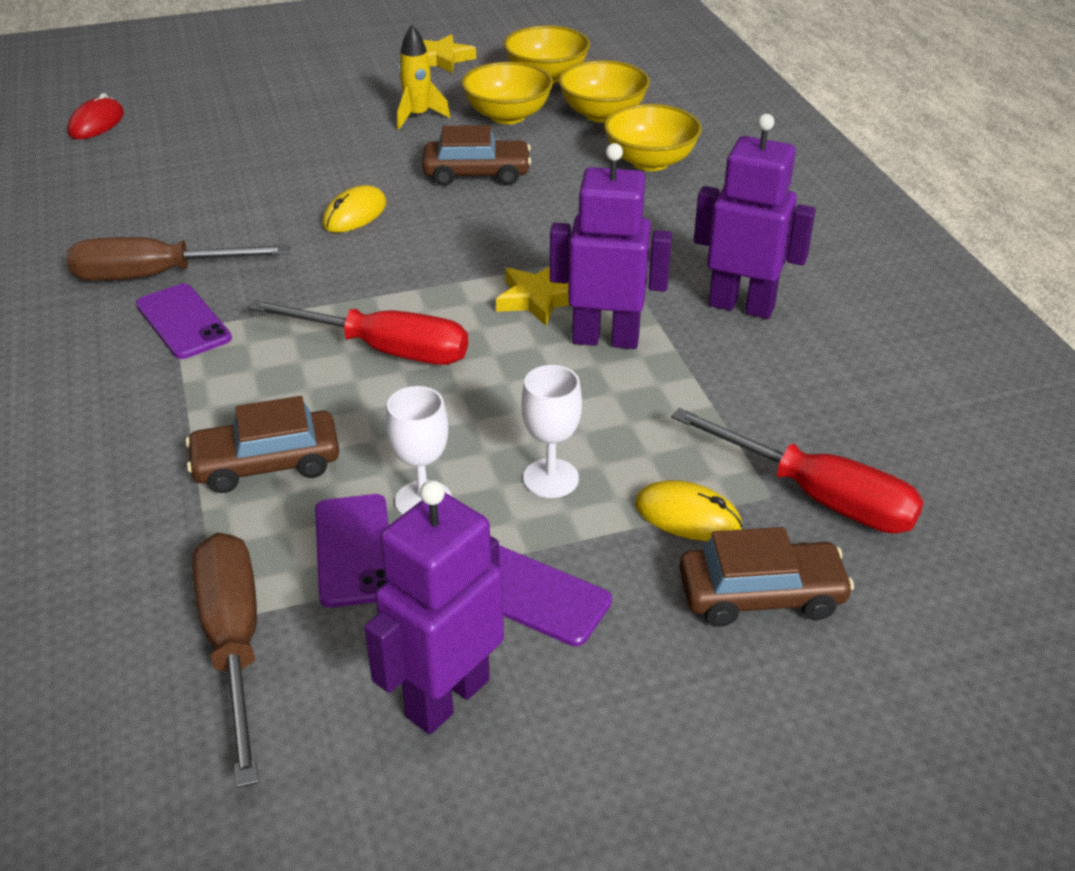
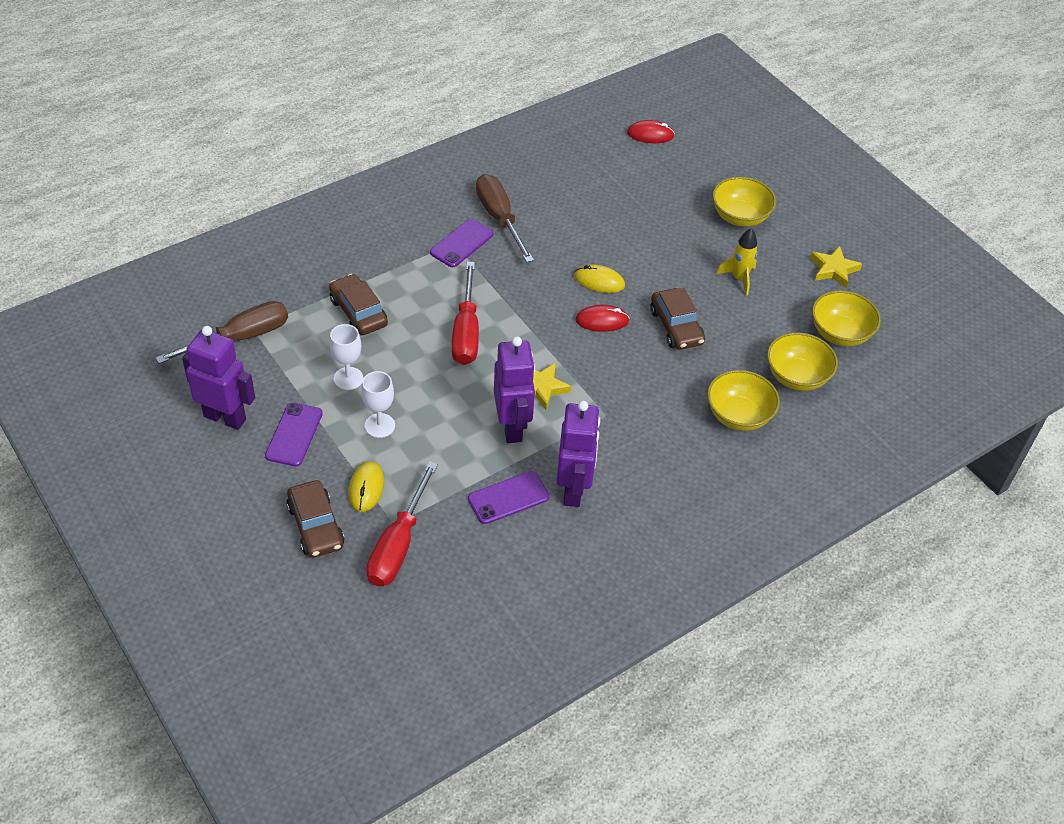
camera: 70 degrees right, 10 degrees up
purple phone [315,494,389,608] -> purple phone moved to [468,471,549,524]
yellow bowl [461,62,553,124] -> yellow bowl moved to [713,177,776,227]
none -> red mouse [575,304,630,332]

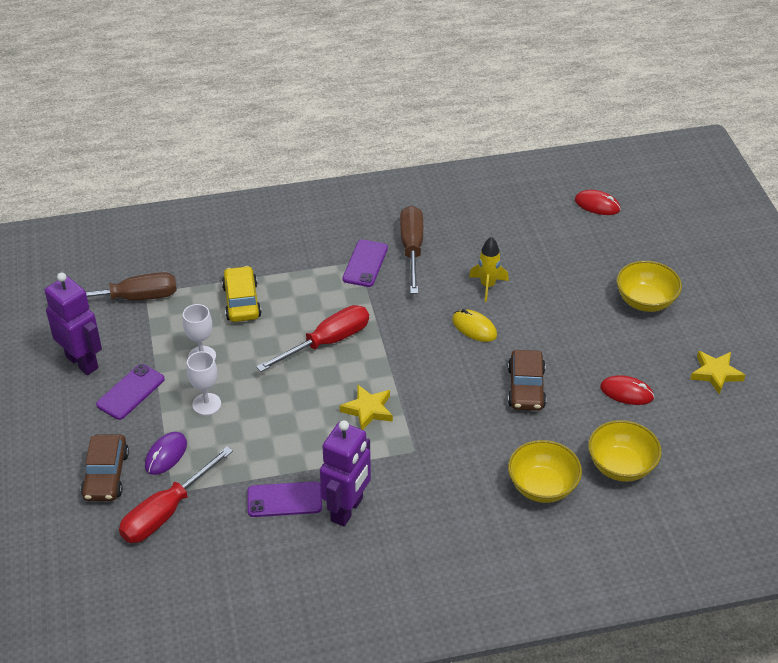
camera: 25 degrees right, 5 degrees down
brown car [329,274,388,335] -> yellow car [222,266,262,322]
yellow mouse [349,461,384,512] -> purple mouse [145,432,187,475]
purple phone [430,219,493,267] -> purple phone turned 45 degrees counterclockwise [343,239,388,287]
red screwdriver [452,262,479,365] -> red screwdriver turned 150 degrees counterclockwise [256,305,369,372]
purple robot [494,336,535,443] -> none
red mouse [575,304,630,332] -> red mouse moved to [600,375,654,405]
yellow rocket [716,228,758,296] -> yellow rocket moved to [469,237,509,302]
yellow bowl [812,291,881,346] -> none

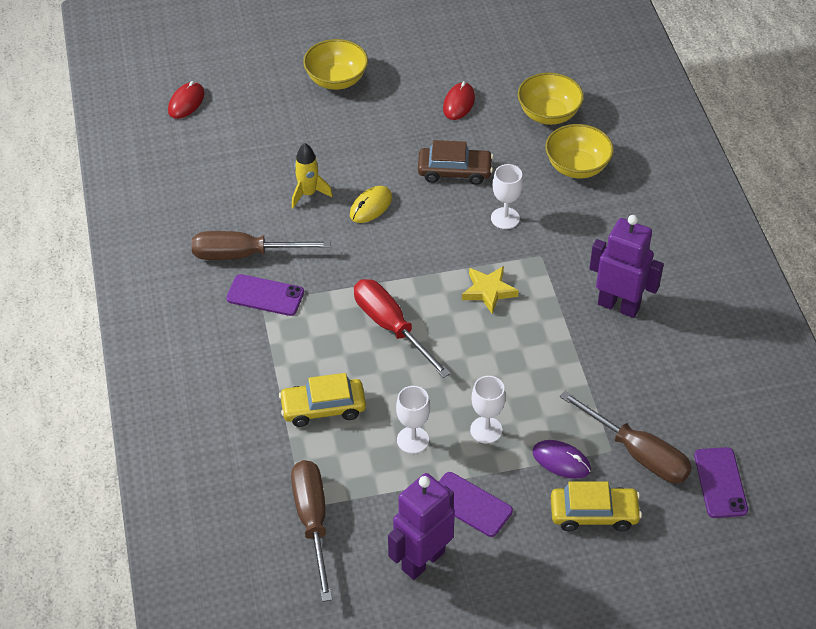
camera: 90 degrees left, 5 degrees up
brown car [81,434,129,501] -> yellow car [551,481,642,531]
red screwdriver [119,446,233,543] -> brown screwdriver [560,391,692,483]
purple phone [247,481,322,517] -> purple phone moved to [694,447,748,518]
yellow star [690,351,745,395] -> none
none -> white goblet [491,164,523,229]

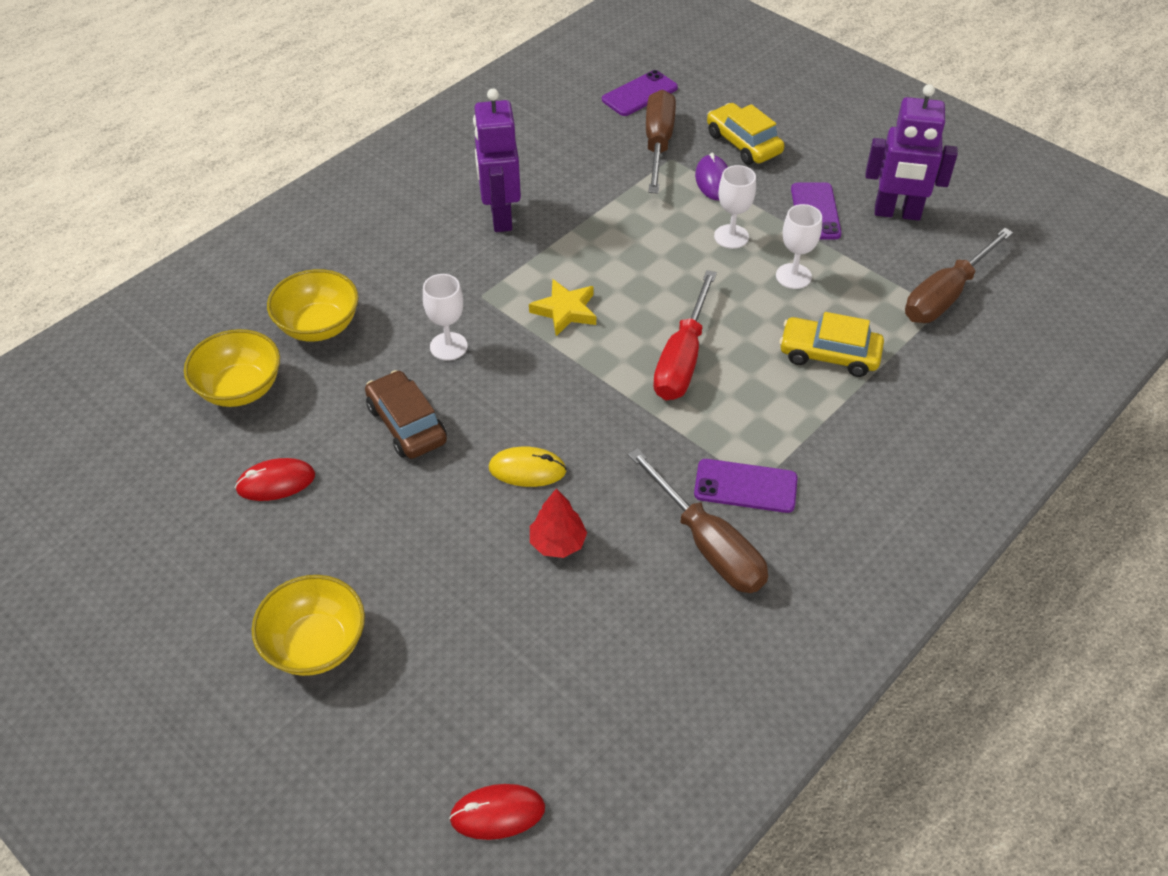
camera: 125 degrees left, 0 degrees up
purple phone [226,274,304,316] -> purple phone turned 60 degrees counterclockwise [694,459,798,513]
yellow car [279,373,366,427] -> yellow car turned 150 degrees clockwise [779,312,884,377]
yellow rocket [292,143,333,208] -> red tree [530,488,587,558]

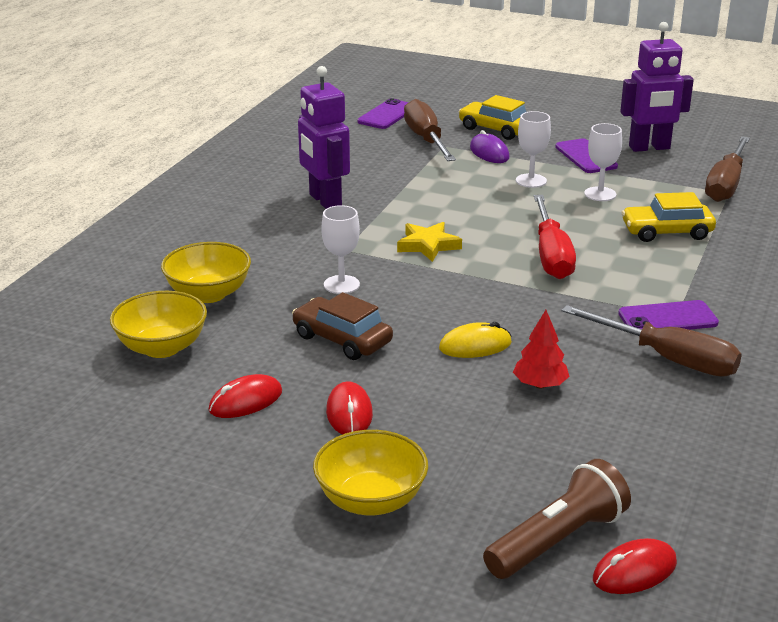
camera: 20 degrees left, 20 degrees down
none -> red mouse [326,381,373,435]
none -> brown flashlight [483,459,631,579]

